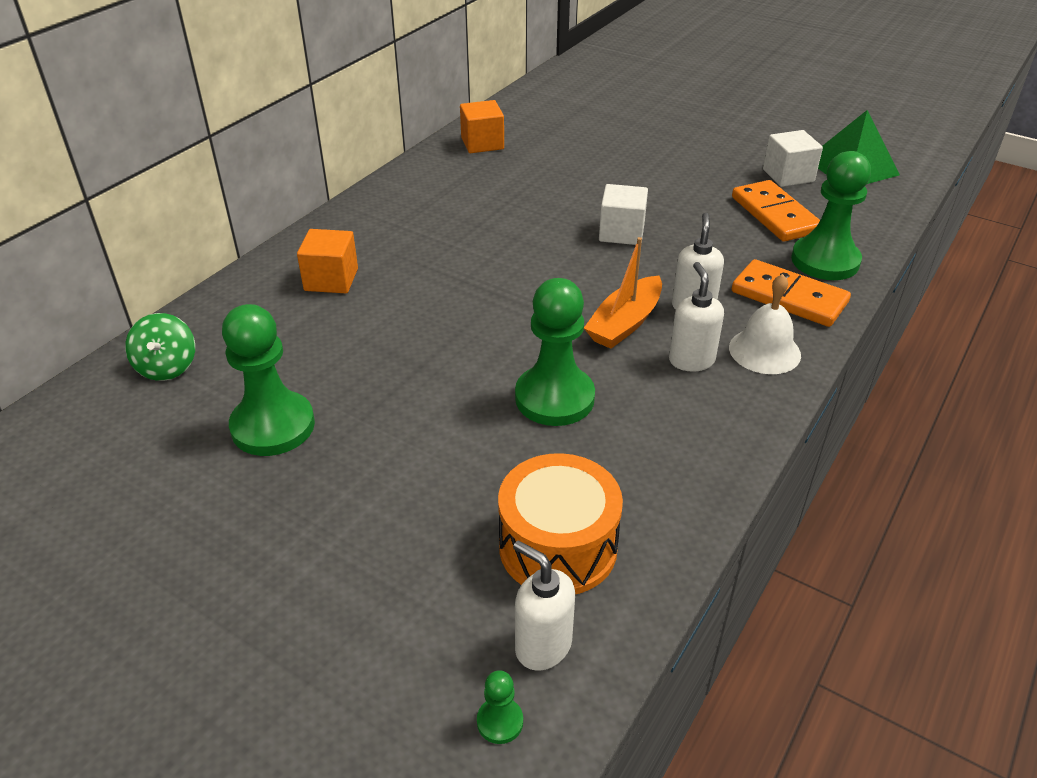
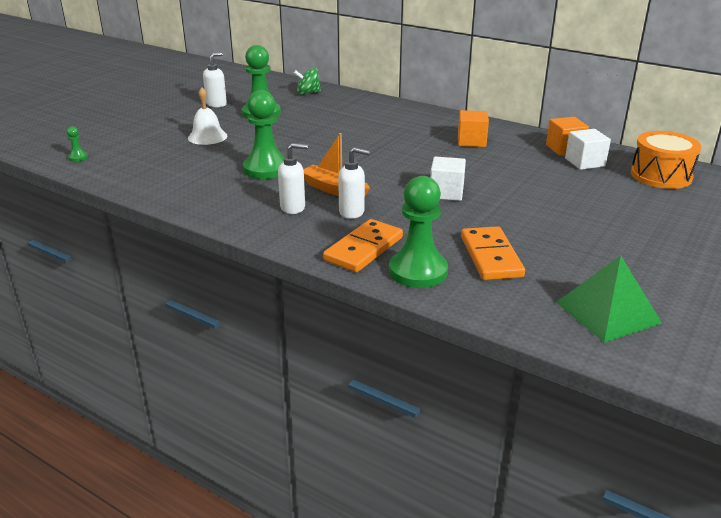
camera: 90 degrees right, 10 degrees down
orange cube [297,229,358,293] -> orange cube moved to [458,110,489,147]
orange drum [498,453,623,594] -> orange drum moved to [631,131,701,189]
white soap dispenser [513,540,575,671] -> white soap dispenser moved to [203,52,227,107]
white bell [729,274,801,374] -> white bell moved to [188,87,227,145]
orange domino [732,180,820,242] -> orange domino turned 75 degrees counterclockwise [461,226,525,280]
white cube [763,130,823,187] -> white cube moved to [565,129,611,170]

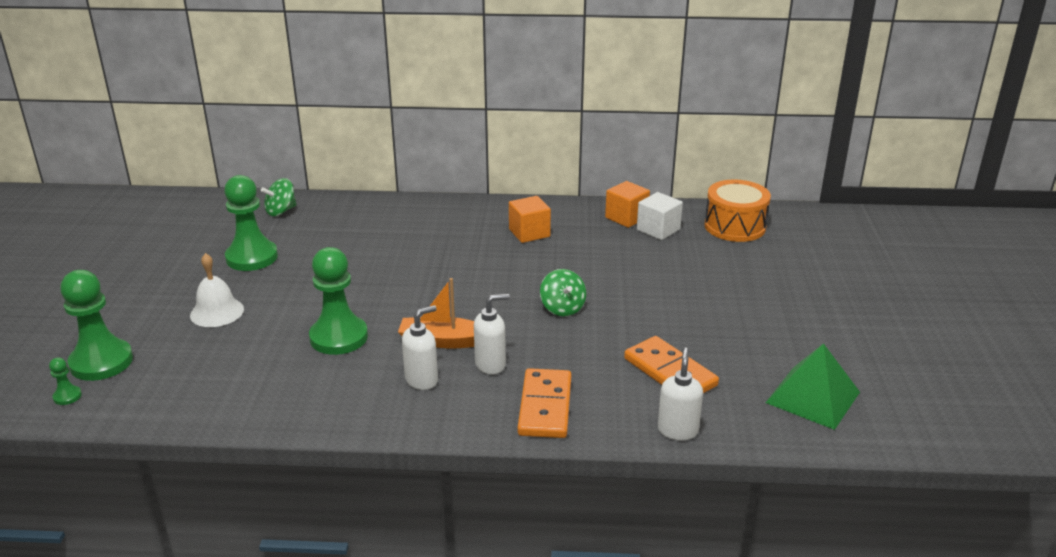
camera: 30 degrees left, 0 degrees up
white soap dispenser [203,52,227,107] -> white soap dispenser moved to [658,347,703,441]
green pawn [389,176,448,288] -> green pawn moved to [60,270,133,381]
white cube [430,156,466,201] -> green spinning top [540,269,586,316]

